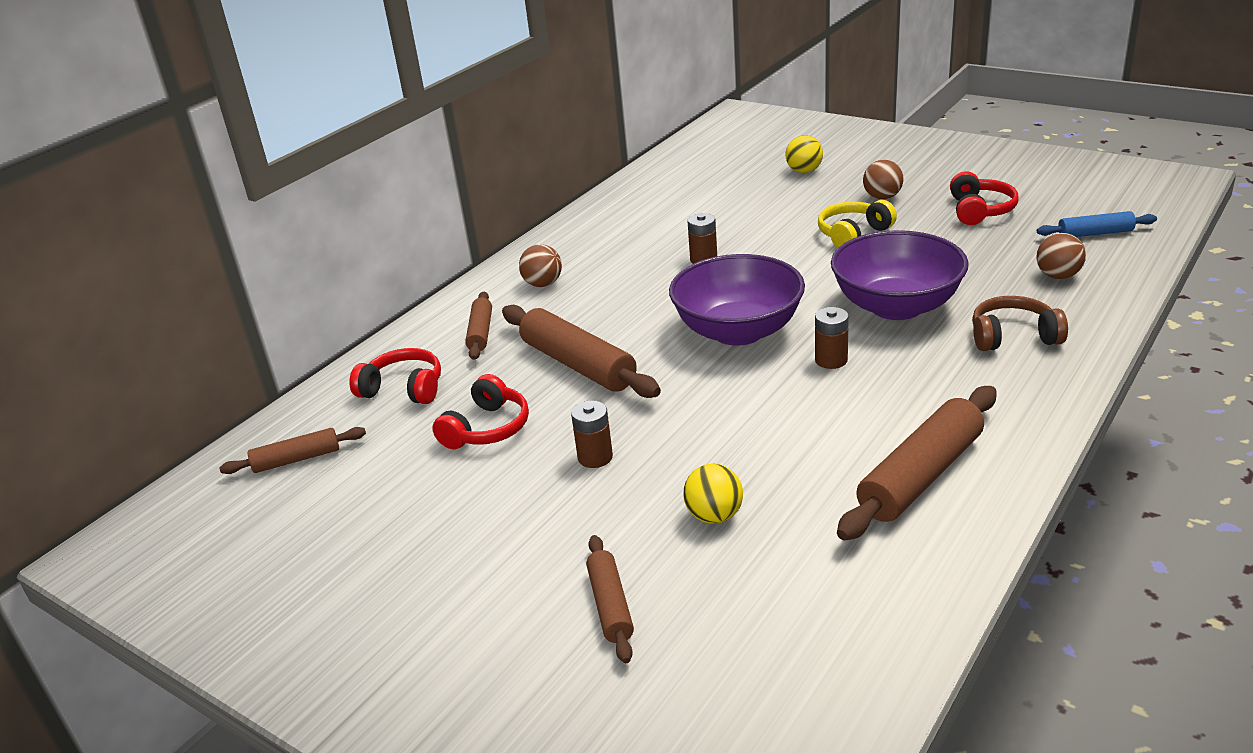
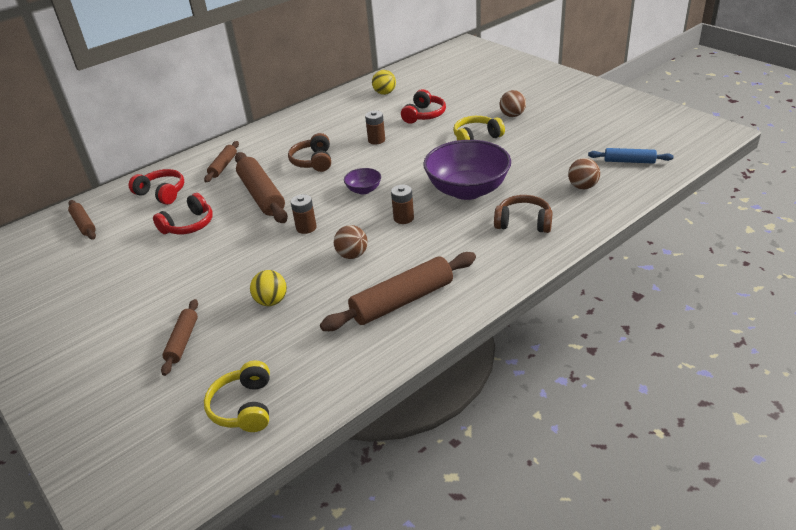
camera: 15 degrees right, 5 degrees up
brown rolling pin [219,427,366,474] -> brown rolling pin turned 60 degrees clockwise [68,200,96,239]
brown ball [519,244,562,287] -> brown ball moved to [334,225,368,259]
brown battery [571,400,613,468] -> brown battery moved to [291,194,316,234]
purple bowl [669,254,805,346] -> purple bowl [344,168,381,194], size x0.45
yellow ball [785,135,823,173] -> yellow ball moved to [372,70,396,95]
red headphones [950,171,1019,225] -> red headphones moved to [401,89,446,124]
none -> yellow headphones [204,360,270,432]
none -> brown headphones [288,133,331,172]

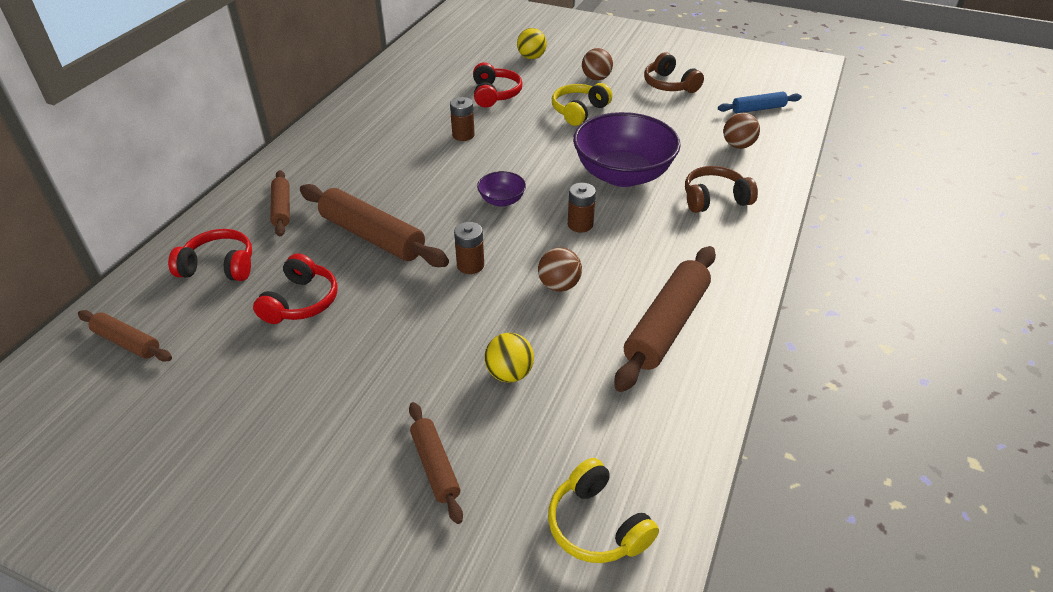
camera: 30 degrees left, 5 degrees up
brown headphones [288,133,331,172] -> brown headphones moved to [644,52,704,93]
yellow ball [372,70,396,95] -> yellow ball moved to [517,28,547,59]

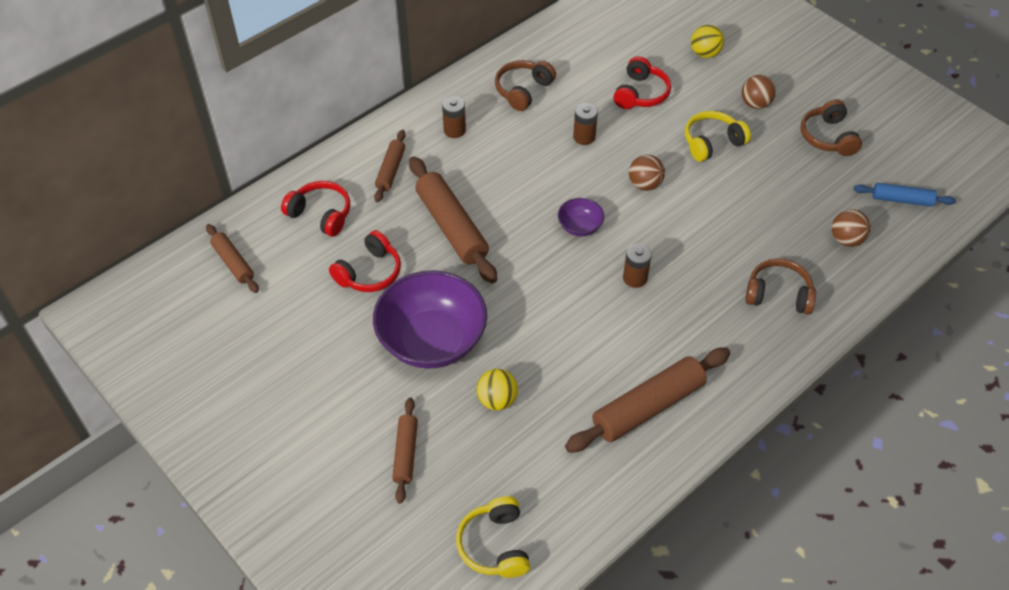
camera: 25 degrees right, 10 degrees up
brown battery [454,222,484,274] -> brown battery moved to [442,96,466,138]
brown ball [538,248,582,291] -> brown ball moved to [629,155,665,191]
purple bowl [573,112,681,187] -> purple bowl moved to [373,270,487,369]
none -> brown headphones [495,60,556,111]

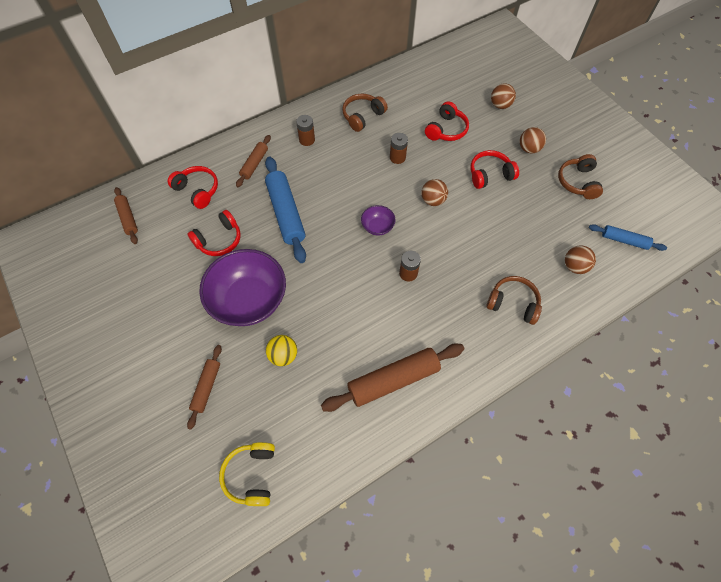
camera: 10 degrees right, 10 degrees up
brown rolling pin [409,156,497,284] -> blue rolling pin [265,156,306,263]
yellow headphones [685,111,751,162] -> red headphones [471,150,519,189]
yellow ball [691,25,724,58] -> brown ball [491,83,516,109]

